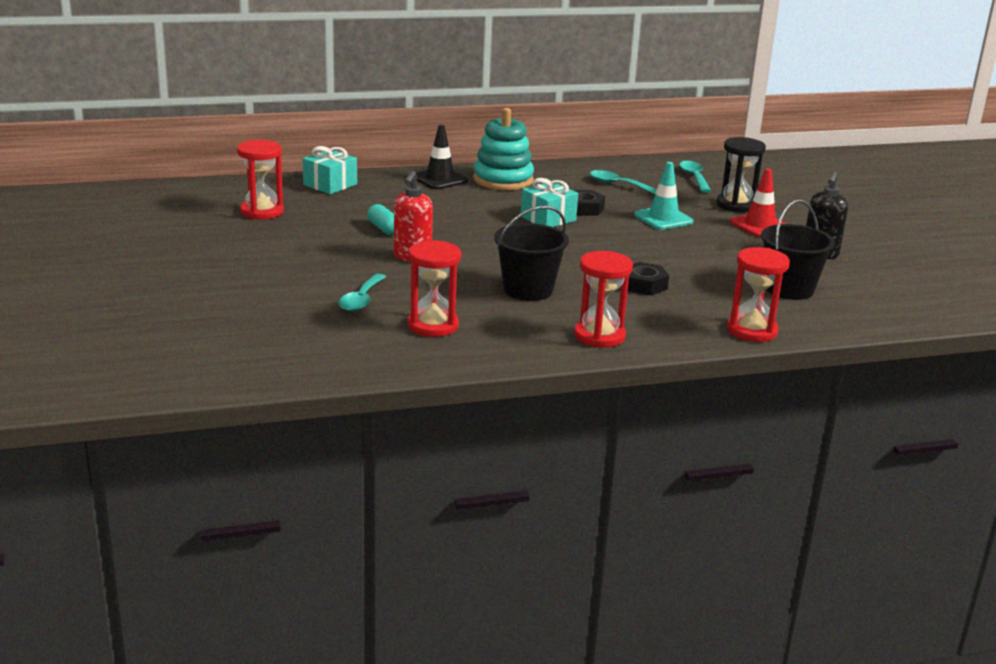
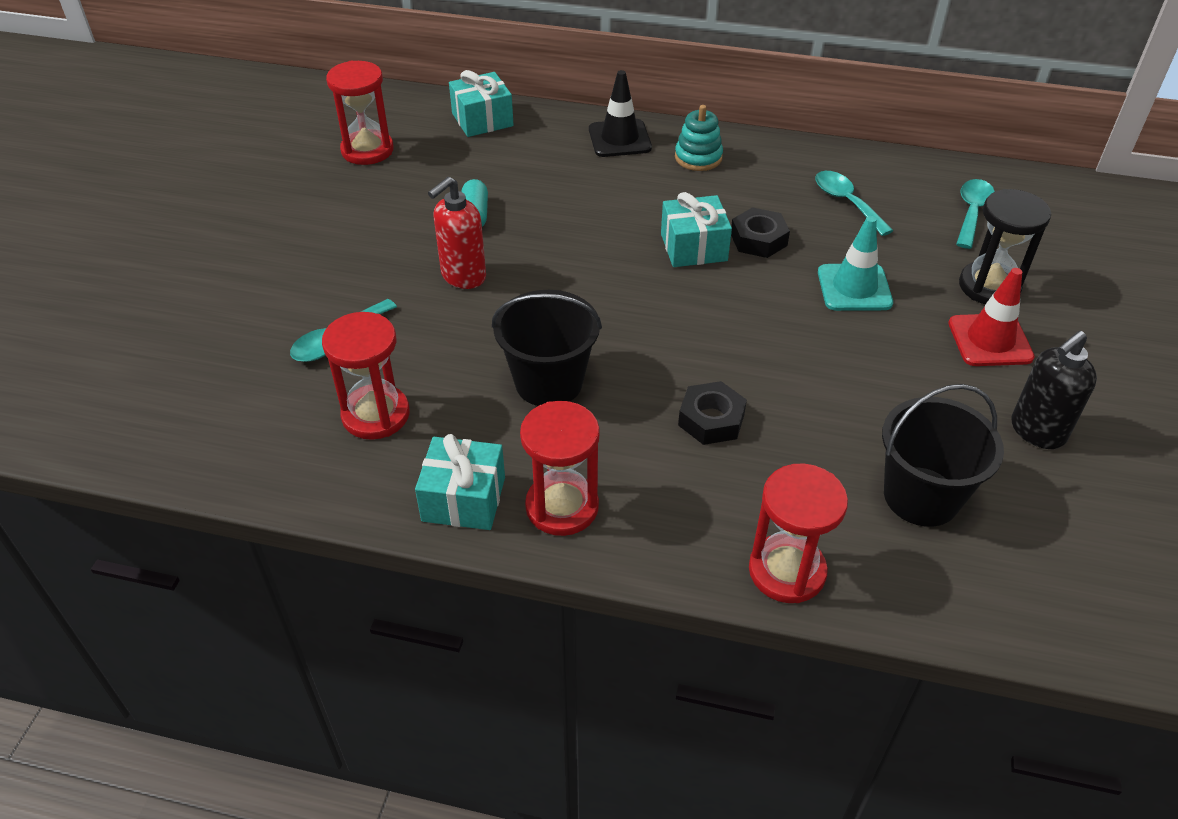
camera: 30 degrees right, 20 degrees up
turquoise stacking toy [473,108,534,190] -> turquoise stacking toy [675,105,723,171], size x0.59
none -> turquoise gift [415,434,505,530]

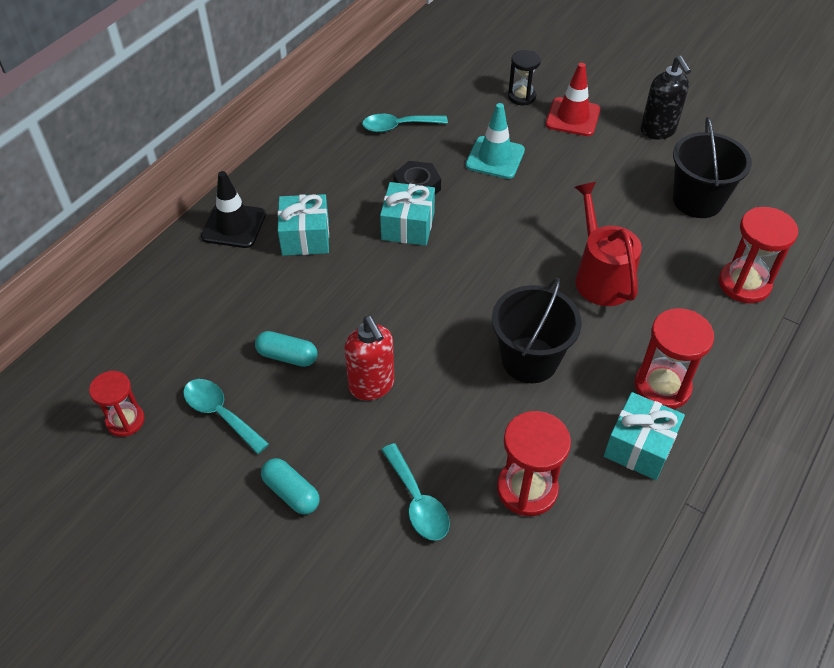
camera: 70 degrees left, 5 degrees up
red hourglass [326,61,394,165] -> red hourglass [89,371,145,437], size x0.66
turquoise gift [449,70,514,137] -> turquoise gift moved to [278,194,329,256]
turquoise stacking toy [675,105,723,171] -> none
black nut [678,381,747,445] -> red watering can [575,182,642,306]
turquoise spoon [956,179,995,249] -> turquoise spoon moved to [183,379,269,454]
black hourglass [959,189,1051,304] -> black hourglass [508,50,541,105], size x0.66
none -> turquoise capsule [261,458,320,515]

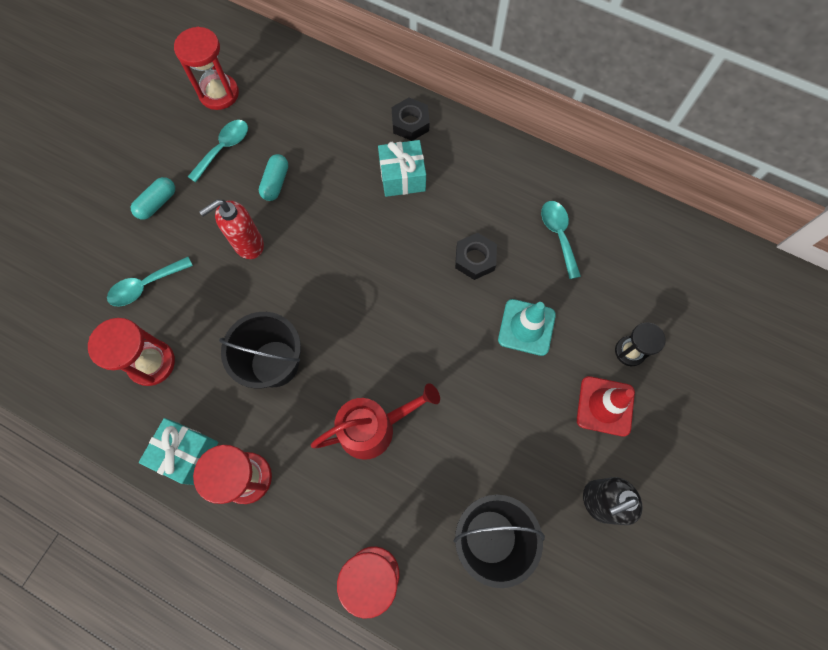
camera: 85 degrees right, 20 degrees up
red hourglass [89,371,145,437] -> red hourglass [174,27,239,110], size x1.53
black traffic cone [201,171,266,248] -> black nut [392,98,430,141]
turquoise gift [380,182,435,246] -> none

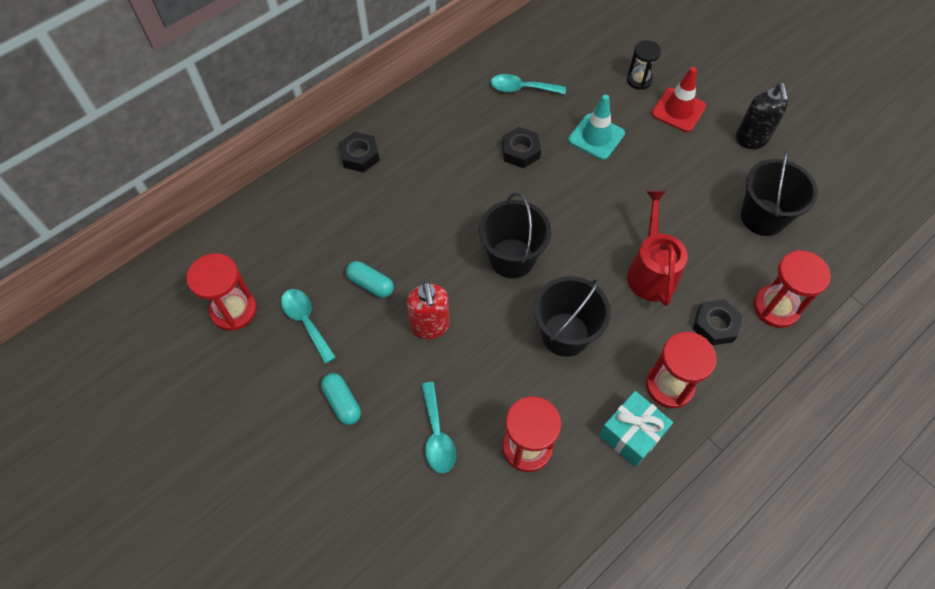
camera: 70 degrees left, 10 degrees down
turquoise gift [378,140,426,197] -> none
none -> black bucket [479,192,551,278]
none -> black nut [693,299,743,345]

